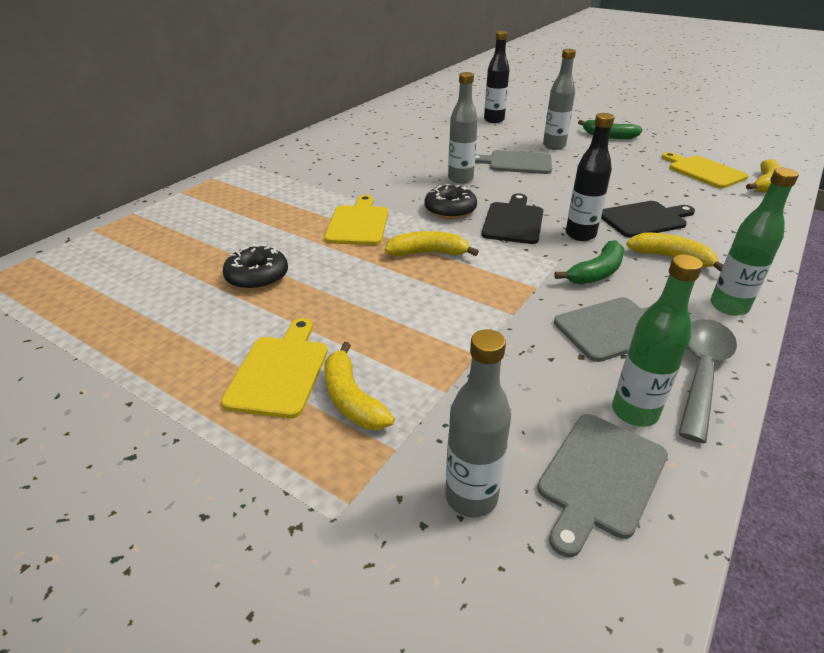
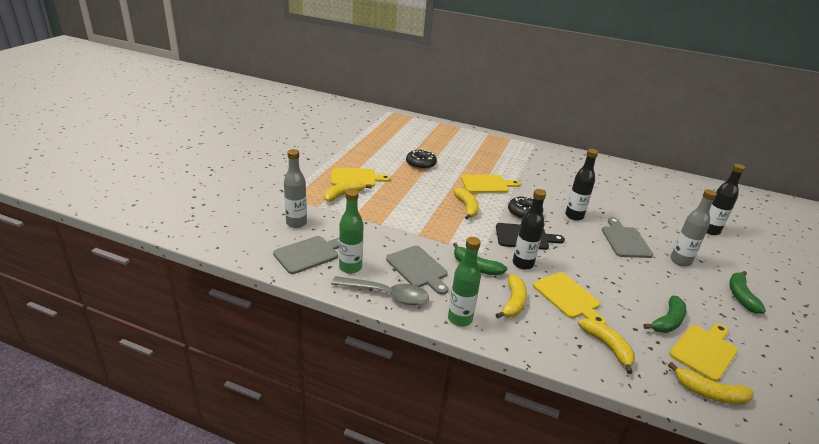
camera: 75 degrees right, 5 degrees down
grey bottle [448,72,478,184] -> black bottle [565,149,598,221]
grey cutting board [537,414,668,557] -> grey cutting board turned 120 degrees clockwise [273,236,339,274]
black cutting board [601,201,695,238] -> yellow cutting board [533,272,606,324]
none -> yellow banana [578,318,635,374]
none -> green banana [643,296,686,333]

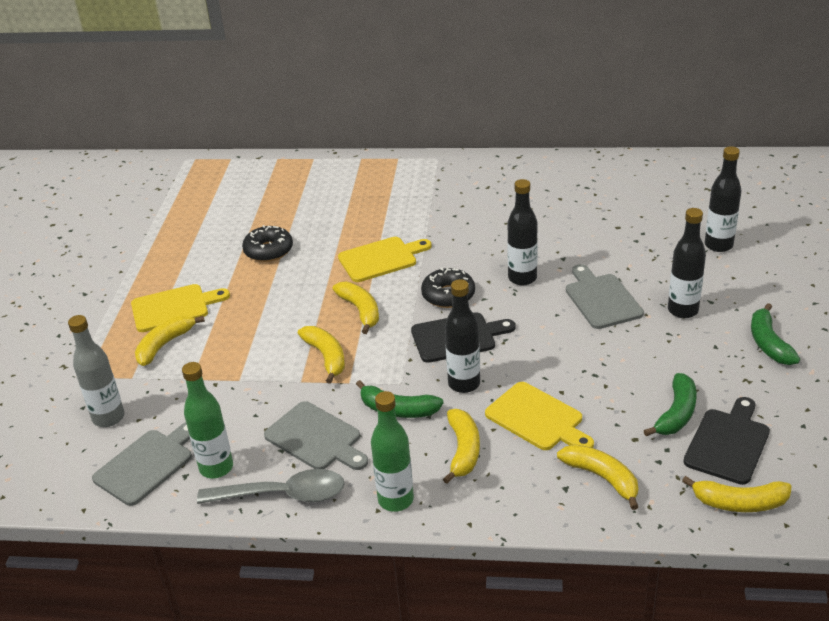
camera: 10 degrees left, 5 degrees up
yellow cutting board [669,324,738,382] -> black cutting board [683,397,770,485]
grey bottle [670,189,717,266] -> black bottle [668,208,706,318]
none -> yellow banana [298,326,345,384]

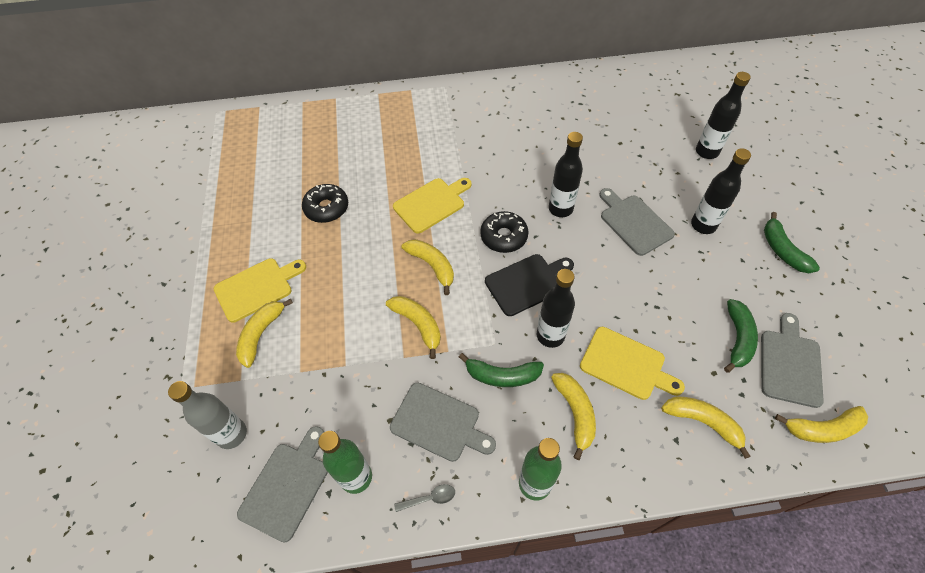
camera: 15 degrees left, 20 degrees up
grey spoon [197,469,345,504] -> grey spoon [394,484,455,512], size x0.45
black cutting board [683,397,770,485] -> grey cutting board [761,313,824,408]

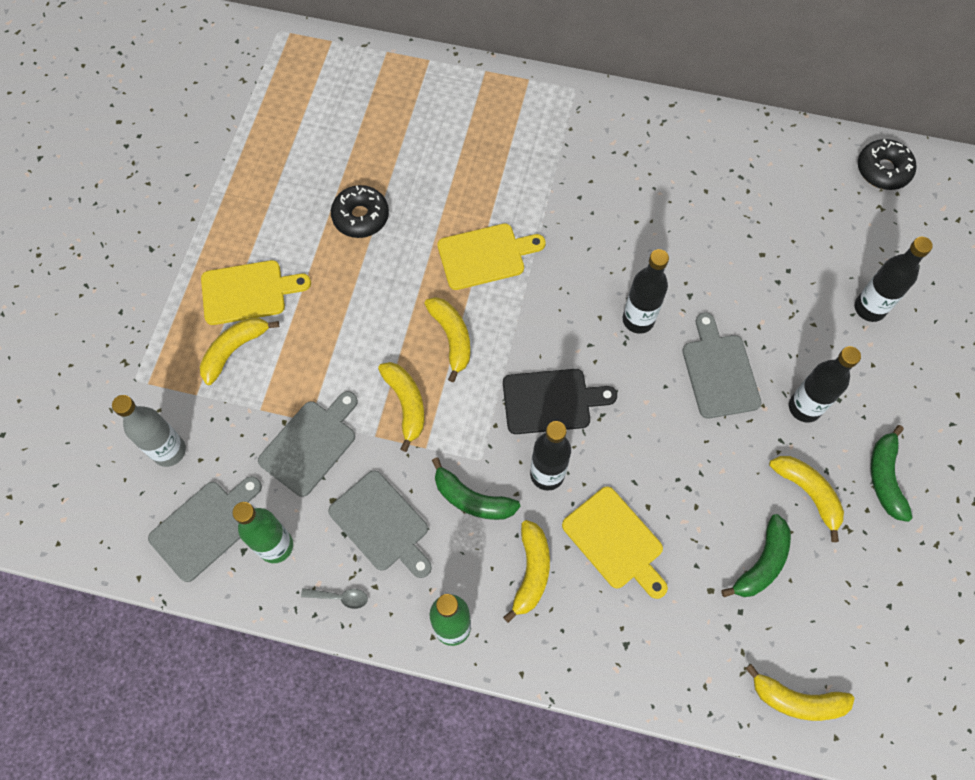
camera: 20 degrees right, 10 degrees up
black donut [480,211,529,253] -> black donut moved to [858,139,916,190]
yellow banana [661,396,751,459] -> yellow banana moved to [769,456,844,542]
grey cutting board [761,313,824,408] -> grey cutting board moved to [258,391,358,497]

